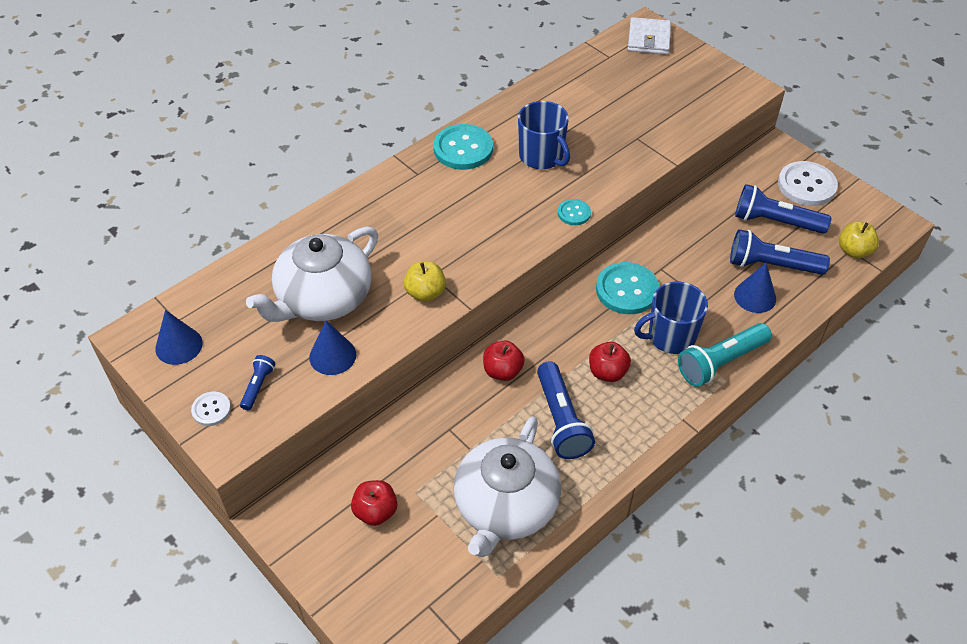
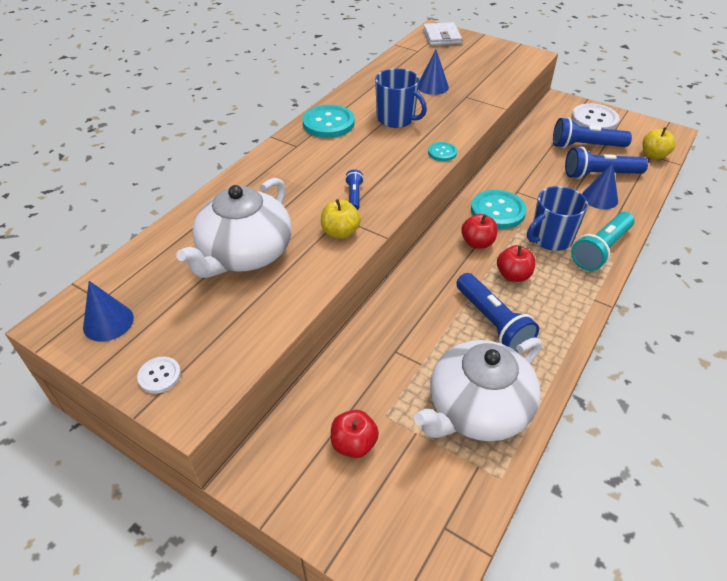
camera: 15 degrees left, 5 degrees down
blue flashlight [240,355,275,411] -> blue flashlight moved to [345,169,364,210]
blue cone [309,320,356,375] -> blue cone moved to [418,50,449,95]
white teapot [454,416,561,557] -> white teapot turned 45 degrees clockwise [413,337,542,441]
red apple [483,341,525,381] -> red apple moved to [461,214,498,249]

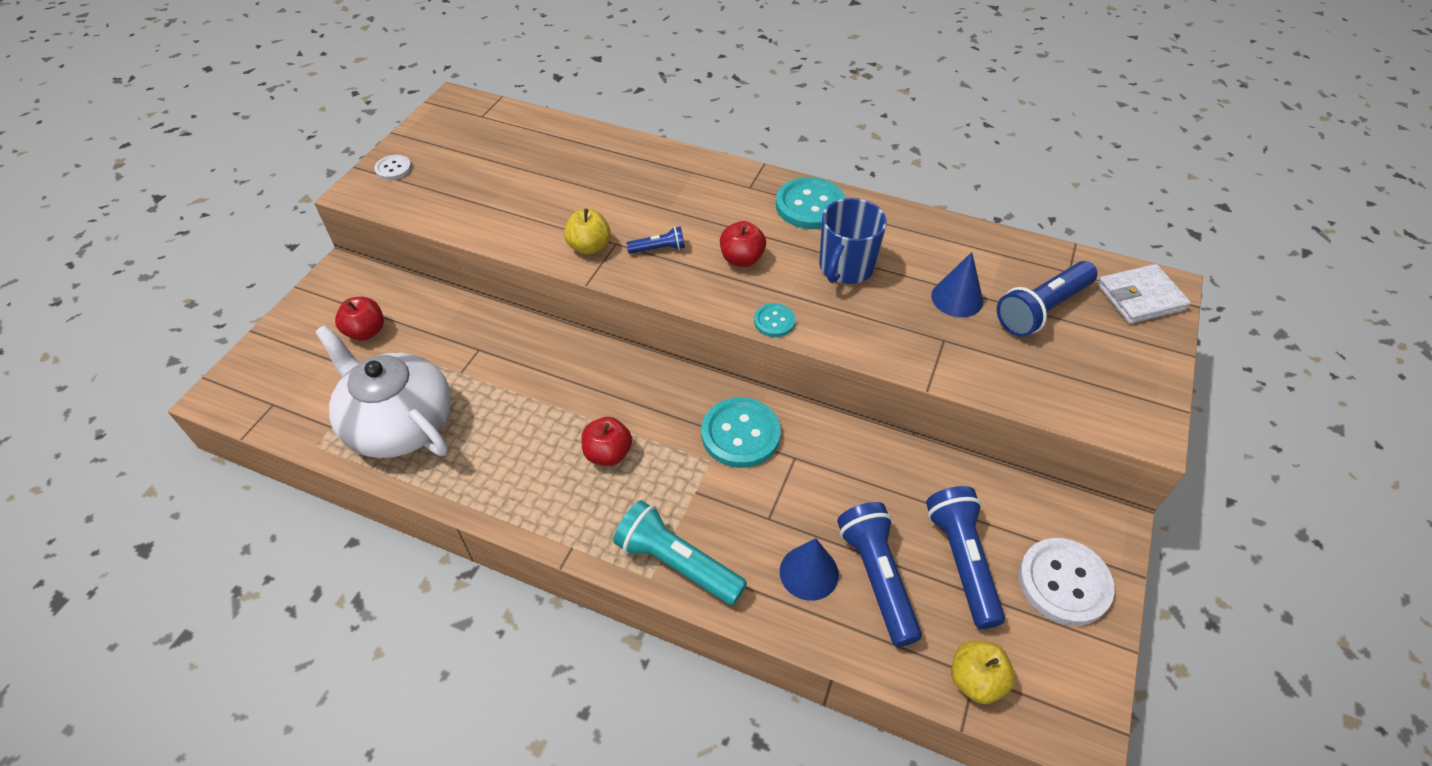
camera: 80 degrees right, 5 degrees up
blue cone [83,281,134,342] -> none
white teapot [176,178,292,278] -> none
blue flashlight [456,273,539,352] -> blue flashlight moved to [997,261,1098,337]
red apple [461,214,498,249] -> red apple moved to [720,221,766,267]
blue mug [527,186,588,251] -> none

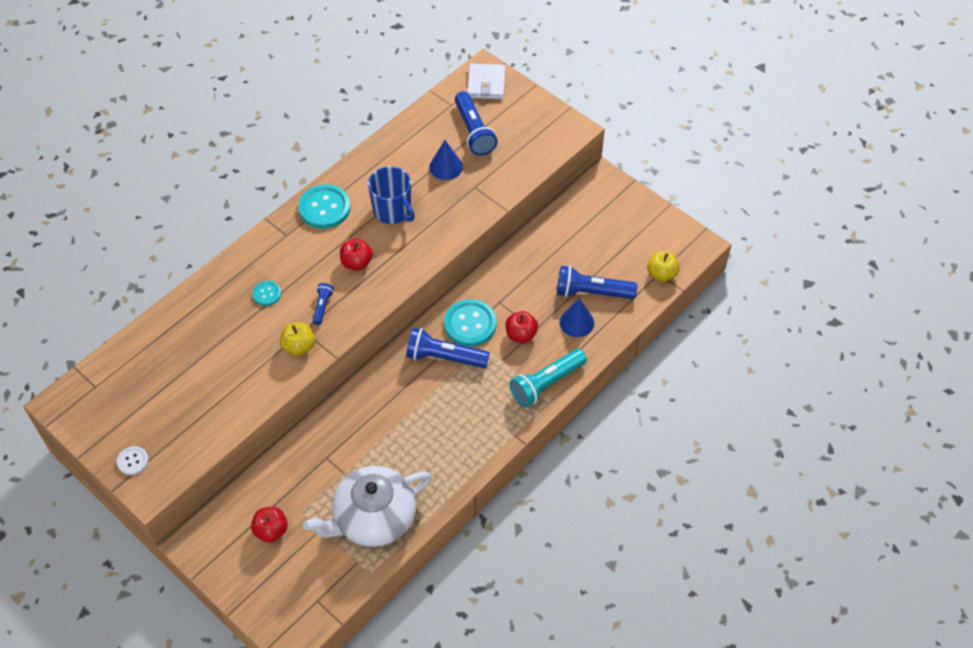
camera: 70 degrees left, 5 degrees up
red apple [581,417,632,466] -> red apple moved to [506,311,538,343]
turquoise button [754,303,796,337] -> turquoise button moved to [253,281,281,306]
blue flashlight [926,486,1005,629] -> blue flashlight moved to [406,327,490,368]
white button [1019,538,1115,626] -> none

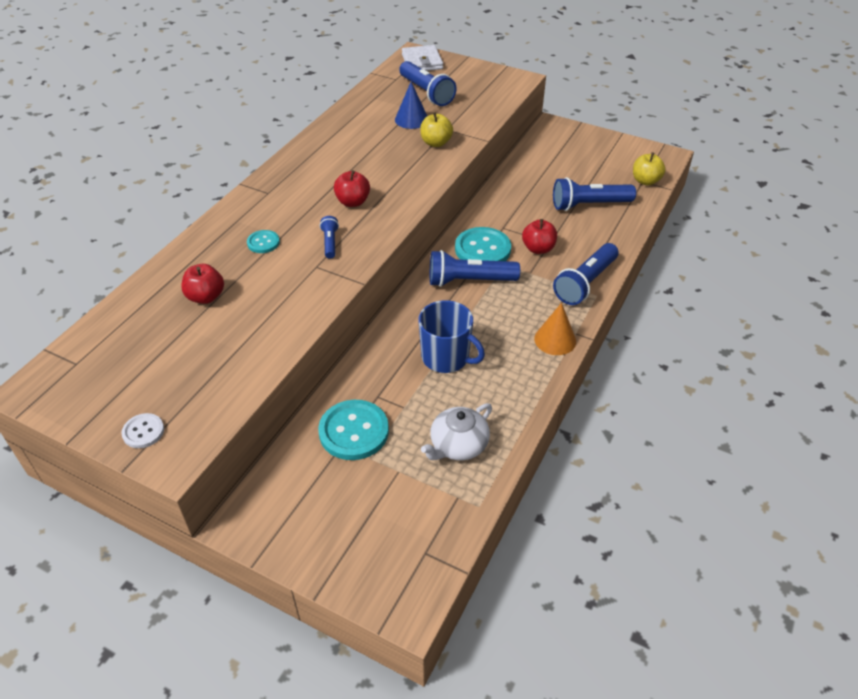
camera: 15 degrees left, 10 degrees down
red apple [251,507,288,542] -> red apple moved to [181,264,224,304]
yellow apple [280,322,315,356] -> yellow apple moved to [420,112,453,147]
turquoise button [298,184,351,229] -> turquoise button moved to [318,400,389,460]
white teapot [303,466,432,547] -> white teapot [421,403,492,460], size x0.58
blue mug [368,166,415,224] -> blue mug moved to [418,300,485,373]
turquoise flashlight [509,349,587,407] -> blue flashlight [553,243,618,305]
blue cone [560,298,594,337] -> none
none -> orange cone [534,303,576,355]

